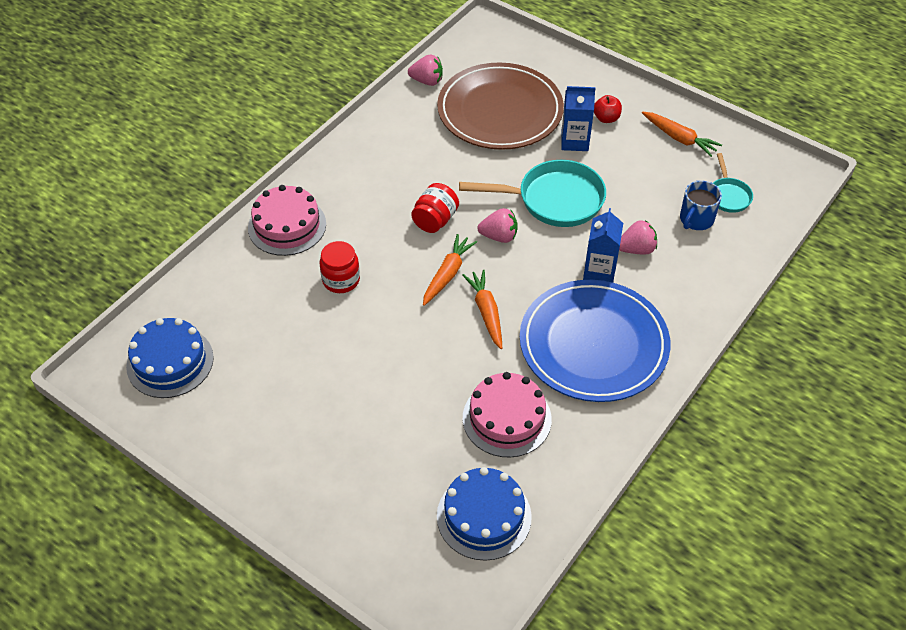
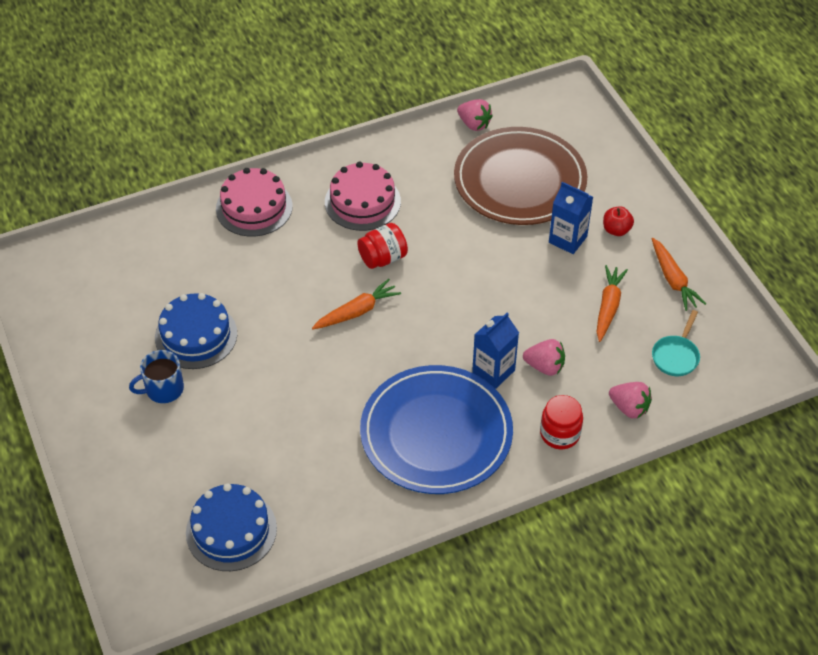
camera: 30 degrees right, 0 degrees up
blue cake [126,318,214,398] -> blue cake moved to [155,293,237,369]
red jar [320,241,360,293] -> red jar moved to [540,395,583,449]
turquoise pan [459,160,606,227] -> none
orange carrot [462,270,502,349] -> orange carrot moved to [597,265,628,342]
pink cake [463,372,552,457] -> pink cake moved to [325,162,401,231]
pink strawberry [477,208,518,243] -> pink strawberry moved to [609,382,652,418]
blue mug [680,180,722,230] -> blue mug moved to [129,350,184,403]

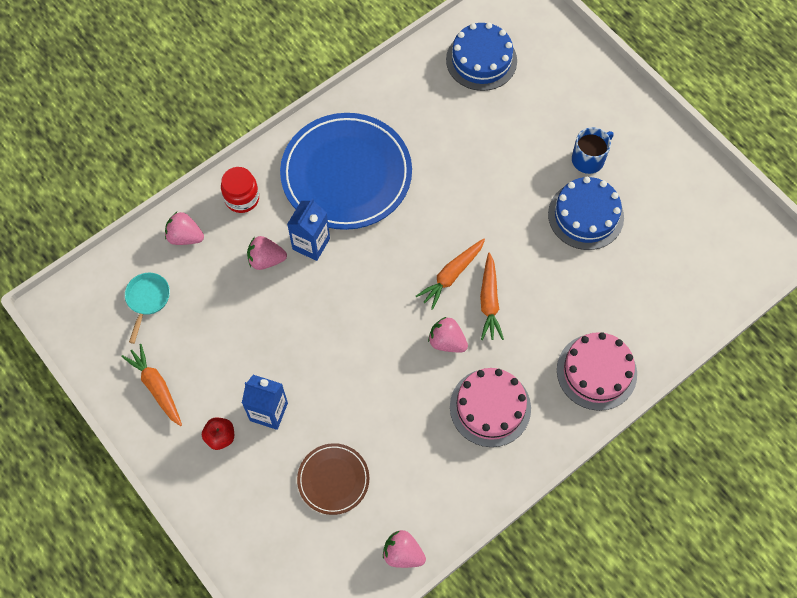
camera: 165 degrees right, 15 degrees up
red jar [357,223,408,269] -> pink strawberry [428,317,468,352]
brown plate [454,127,587,225] -> brown plate [297,443,369,515], size x0.49
orange carrot [597,265,628,342] -> orange carrot moved to [480,253,504,340]

